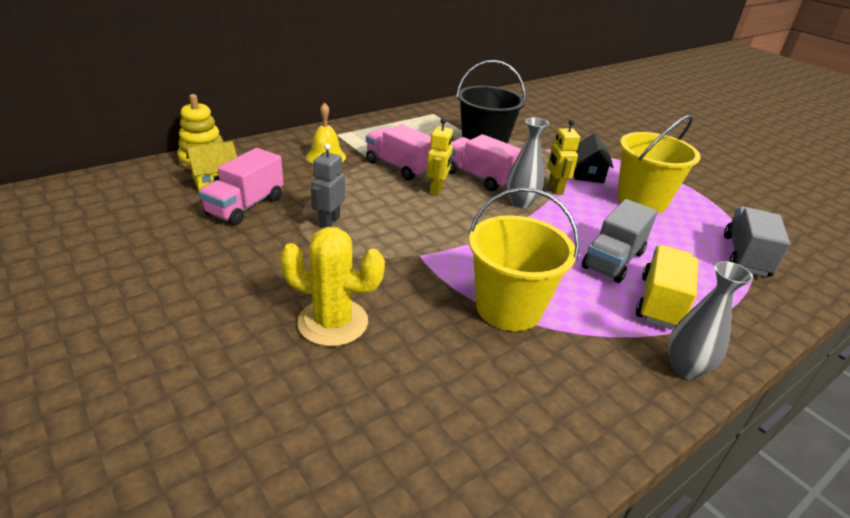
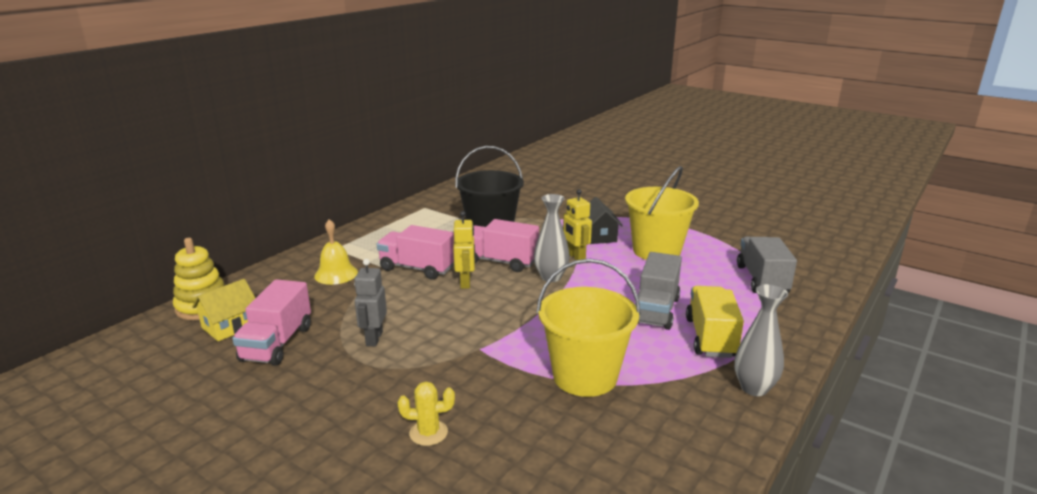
camera: 15 degrees left, 10 degrees down
yellow cactus [280,227,385,346] -> yellow cactus [398,382,455,446], size x0.54

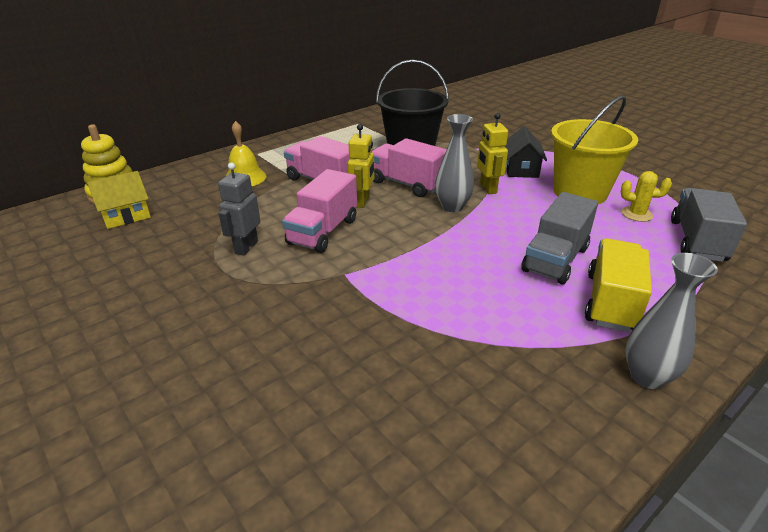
camera: 15 degrees right, 10 degrees up
pink truck [232,279,311,366] -> pink truck moved to [282,169,357,253]
yellow cactus [398,382,455,446] -> yellow cactus moved to [621,171,672,222]
yellow bucket [536,259,641,397] -> none

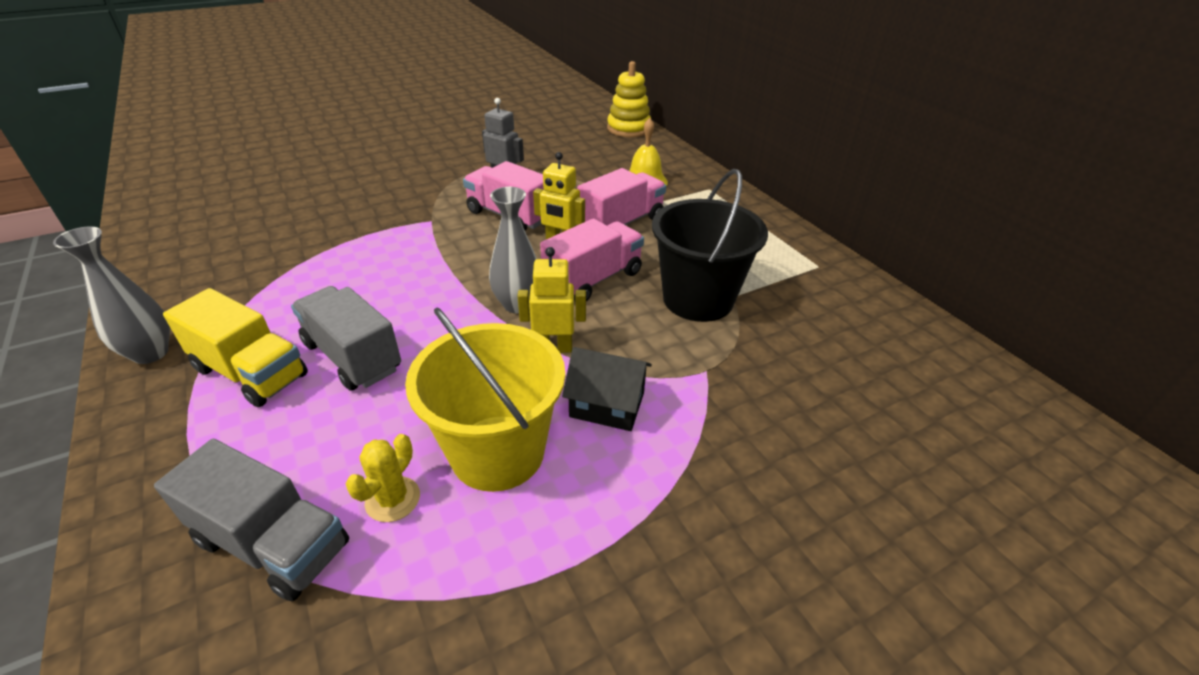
camera: 100 degrees right, 5 degrees up
yellow house [87,171,151,229] -> none

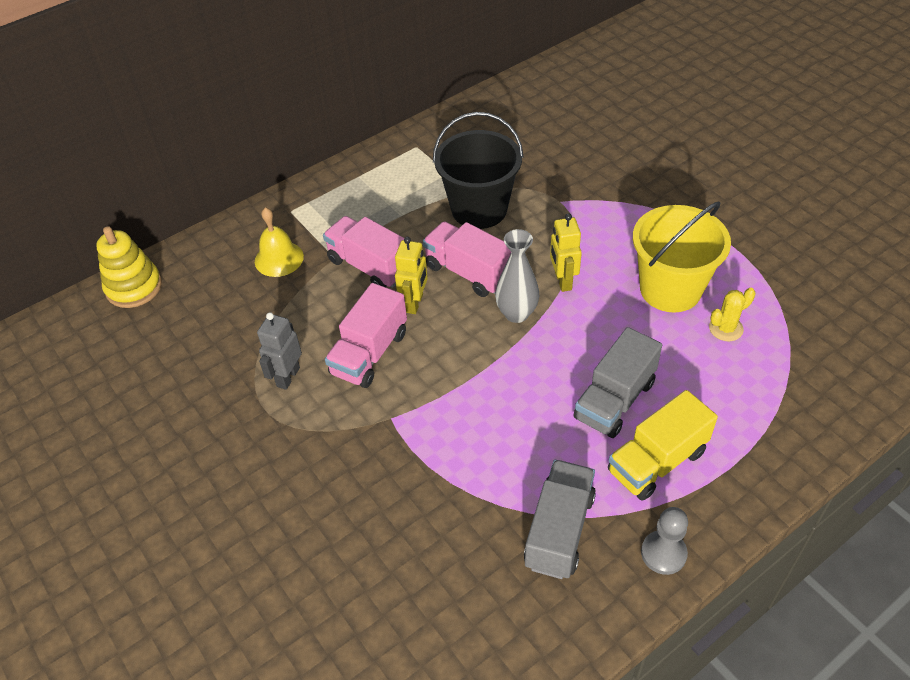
camera: 95 degrees left, 10 degrees up
grey vase [53,226,170,364] -> grey pawn [641,507,688,575]
grey truck [154,439,349,602] -> grey truck moved to [524,460,596,579]
yellow truck [163,288,308,407] -> yellow truck turned 150 degrees counterclockwise [608,390,718,501]
yellow cactus [346,434,420,522] -> yellow cactus turned 45 degrees counterclockwise [709,288,756,341]
black house [562,347,652,431] -> none

